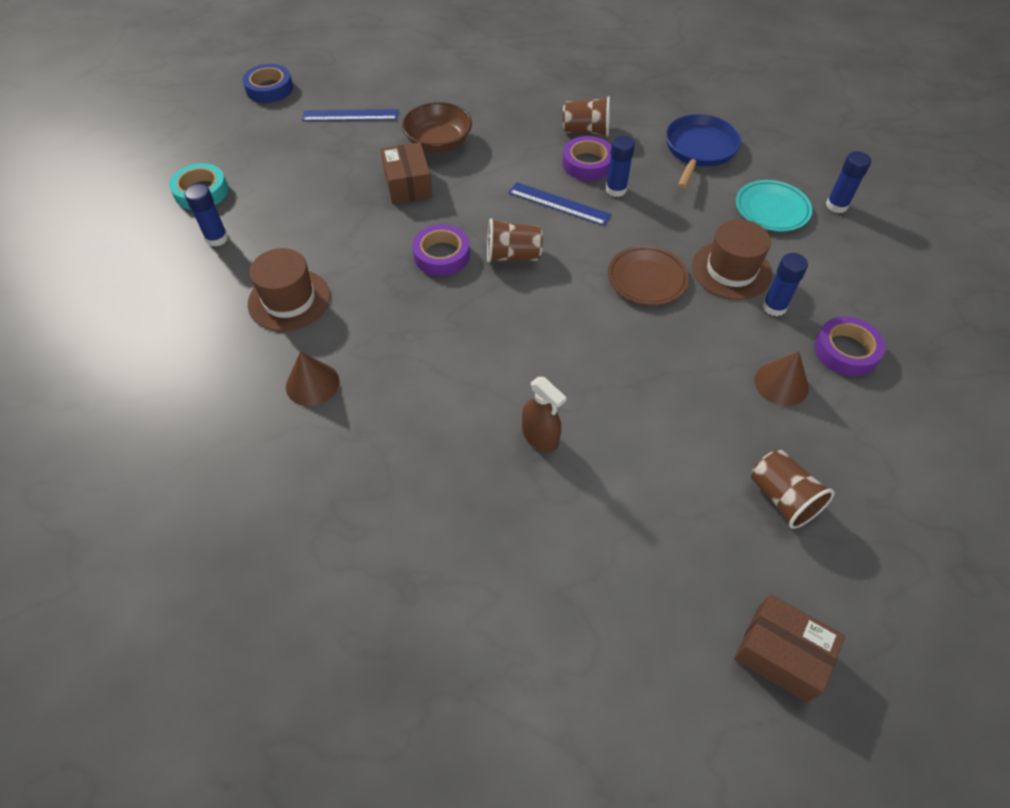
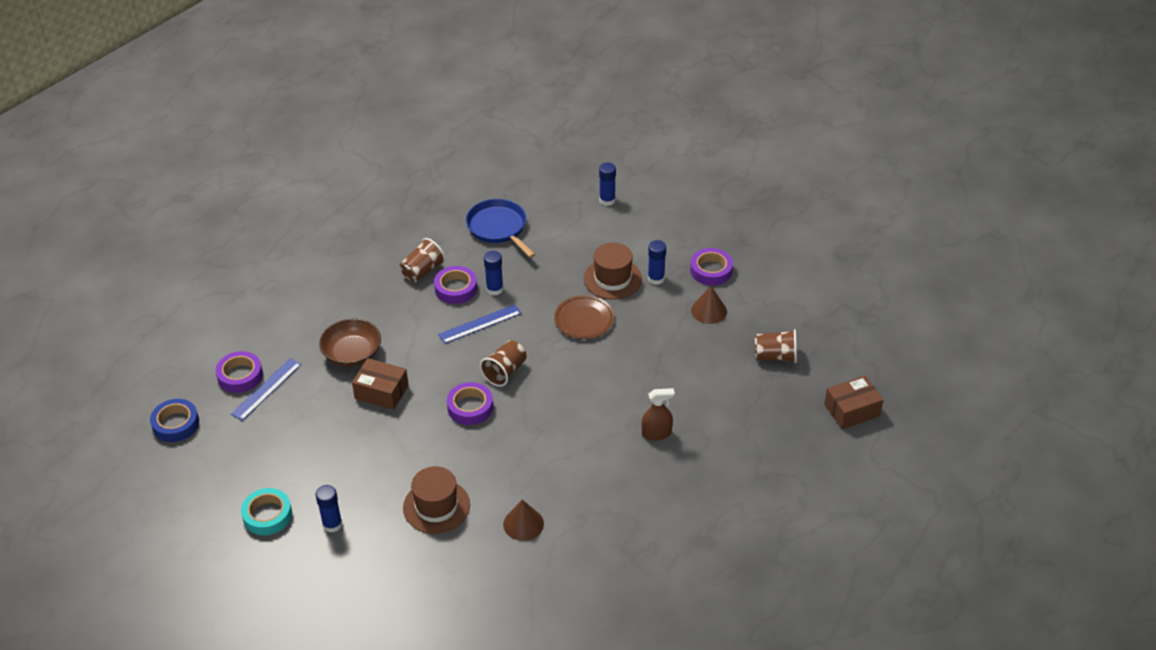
camera: 55 degrees left, 10 degrees down
turquoise plate [736,180,812,232] -> none
none -> purple tape [216,351,263,393]

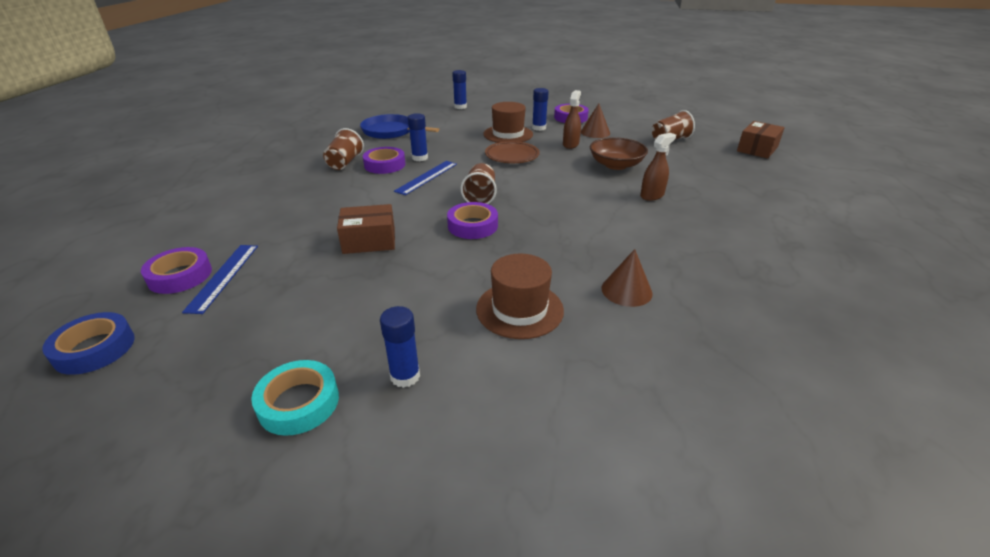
camera: 30 degrees left, 10 degrees down
brown bowl [319,319,381,367] -> brown bowl moved to [590,137,648,170]
none -> brown spray bottle [563,90,581,149]

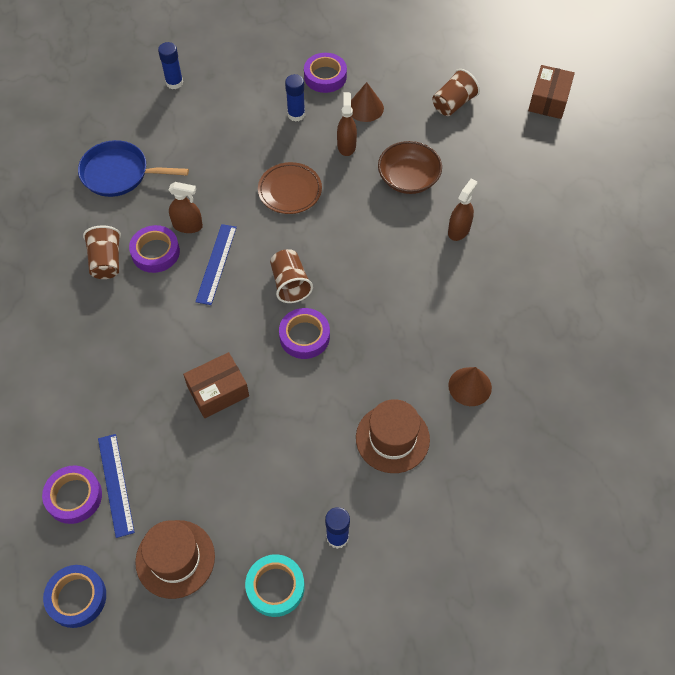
camera: 20 degrees left, 25 degrees up
blue glue stick [408,113,428,161] -> brown spray bottle [169,182,203,233]
brown hat [484,102,533,143] -> brown hat moved to [135,520,215,599]

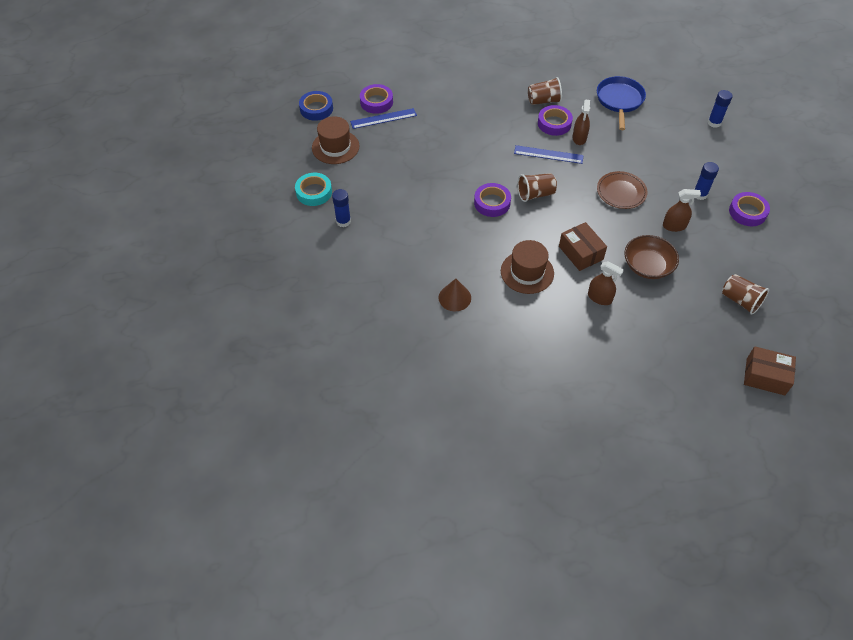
camera: 90 degrees right, 5 degrees down
brown box [183,352,249,418] -> brown box moved to [559,222,607,271]
brown cone [351,82,384,122] -> none
brown hat [356,399,430,473] -> brown hat moved to [501,240,554,294]

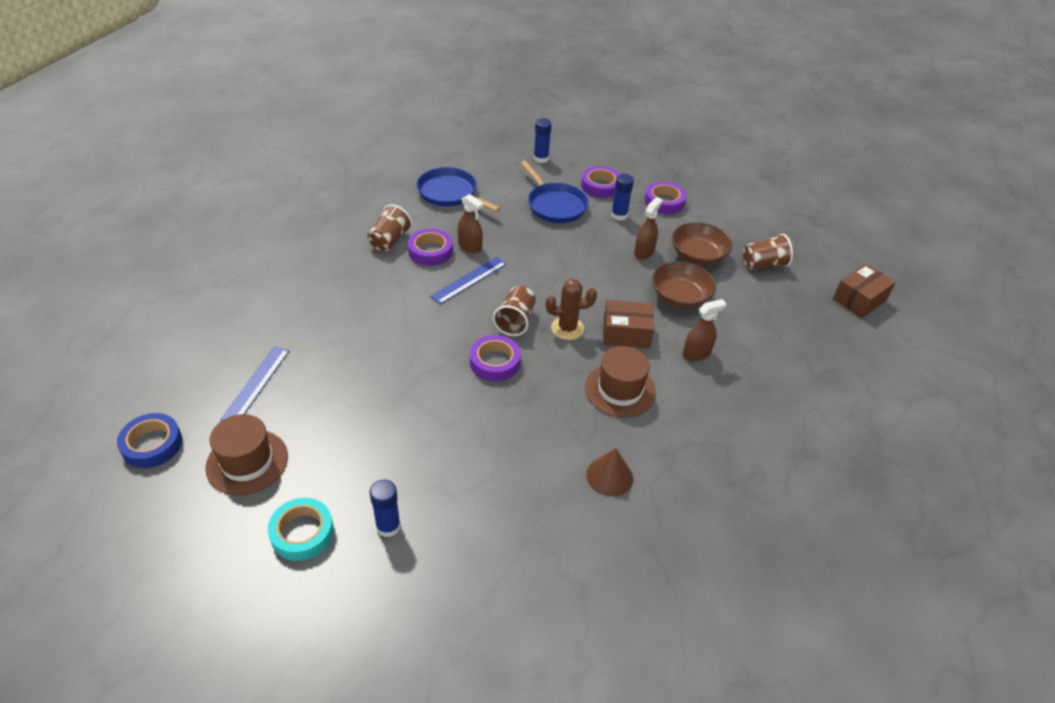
camera: 60 degrees left, 10 degrees down
purple tape [360,84,393,114] -> purple tape moved to [581,166,620,198]
brown plate [597,171,648,209] -> none
none -> blue pan [521,161,589,223]
none -> brown cactus [546,279,597,340]
none -> brown bowl [672,222,732,265]

